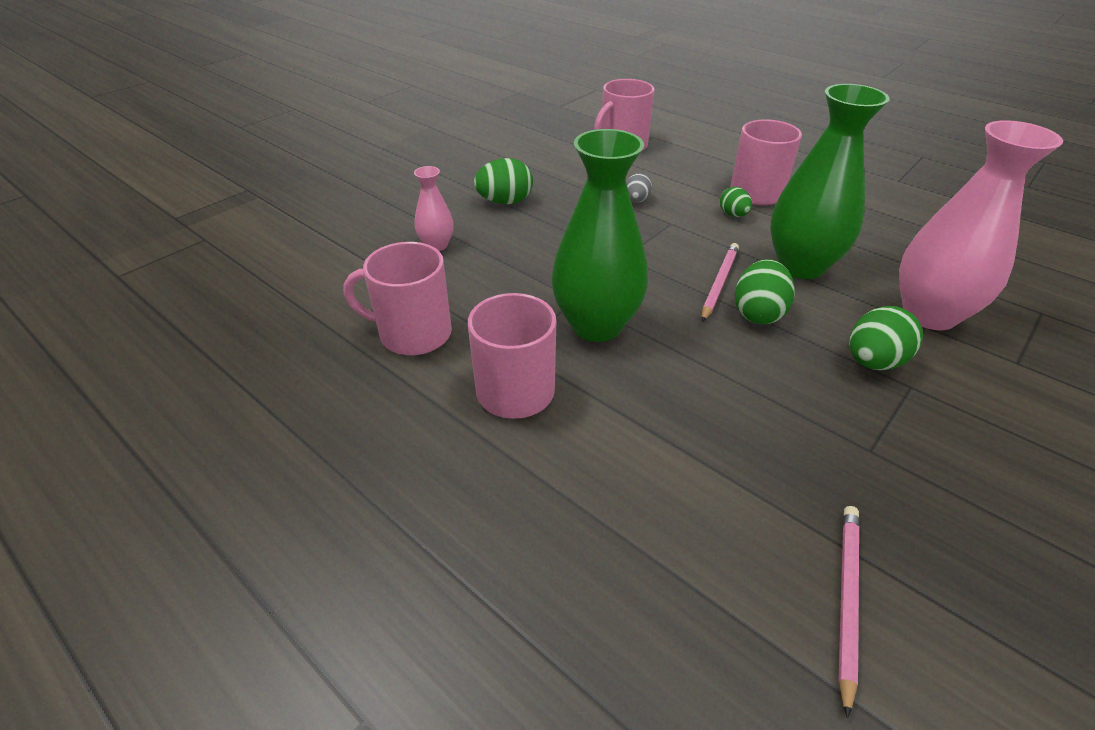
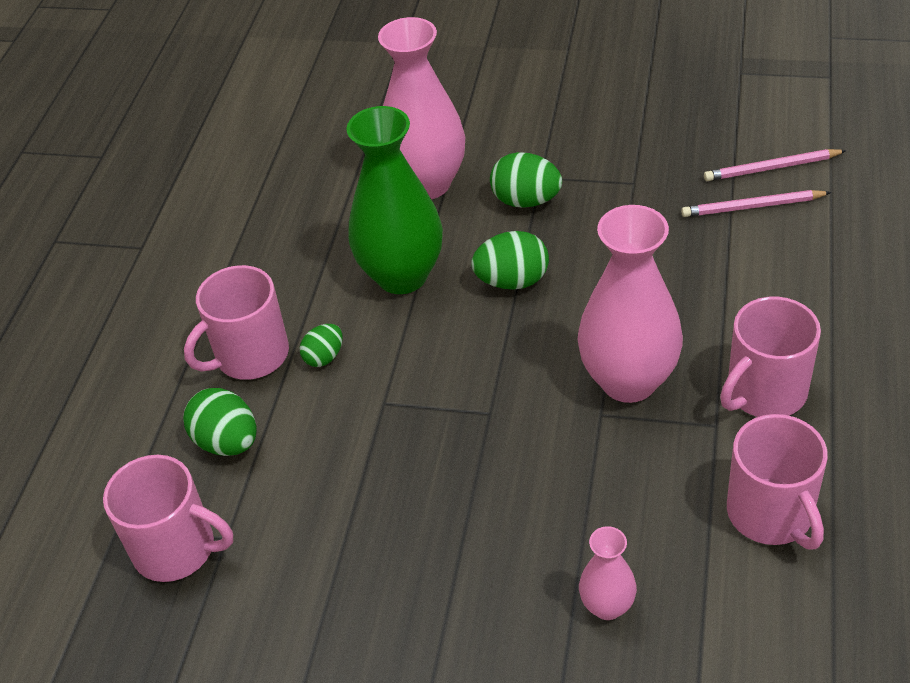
camera: 115 degrees left, 5 degrees up
green egg [474,158,533,204] -> green egg moved to [183,388,257,456]
green vase [552,129,648,342] -> pink vase [577,205,683,403]
grey egg [626,173,652,202] -> none
pink pencil [702,243,739,322] -> pink pencil moved to [681,190,831,217]

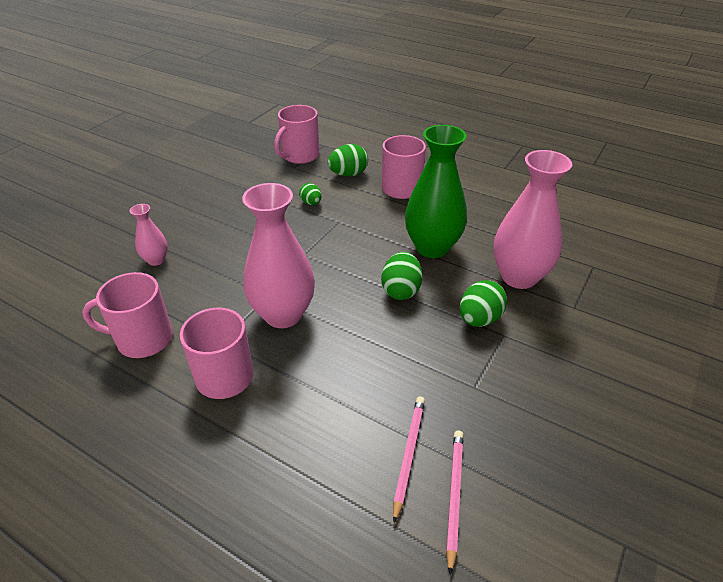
camera: 105 degrees right, 5 degrees down
green egg [300,324,343,367] -> green egg moved to [299,183,322,205]

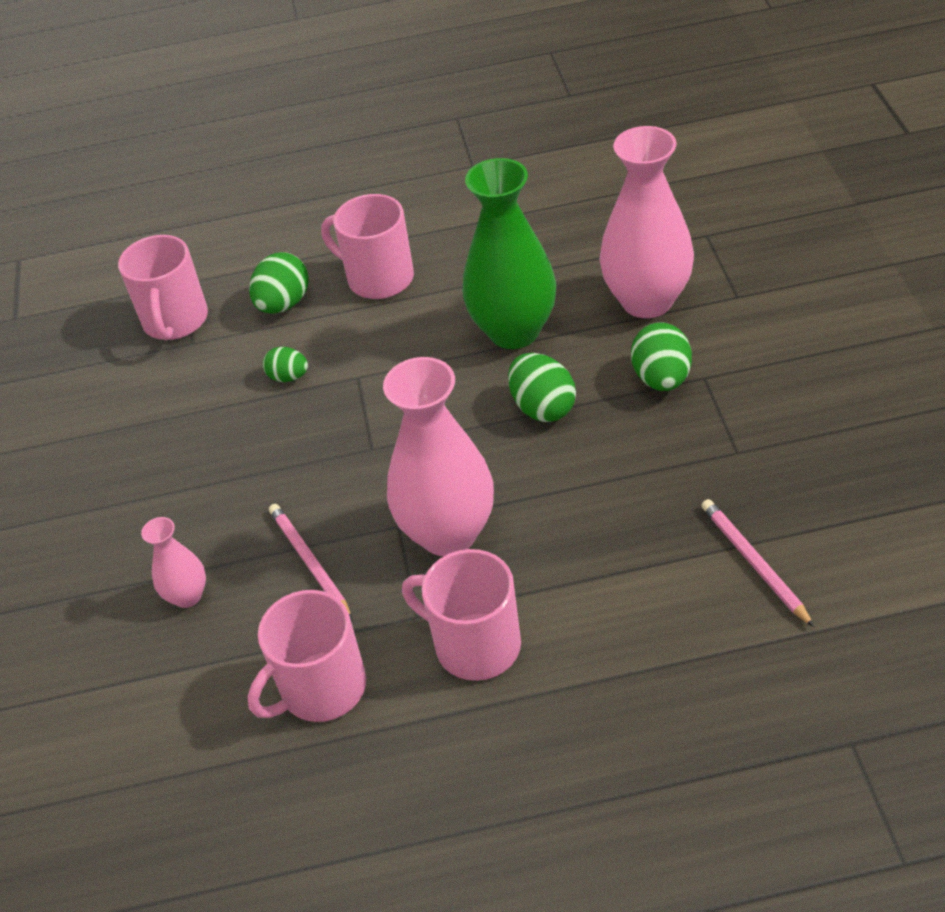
camera: 35 degrees left, 5 degrees up
pink pencil [446,431,463,575] -> pink pencil moved to [269,504,352,620]

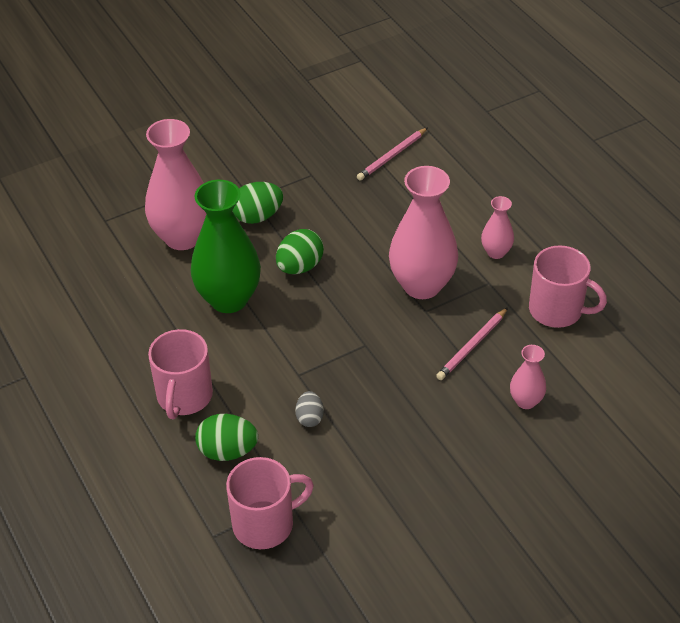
camera: 115 degrees left, 0 degrees up
green egg [263,347,308,382] -> grey egg [295,391,324,427]
pink mug [402,549,521,681] -> pink vase [481,196,514,259]

